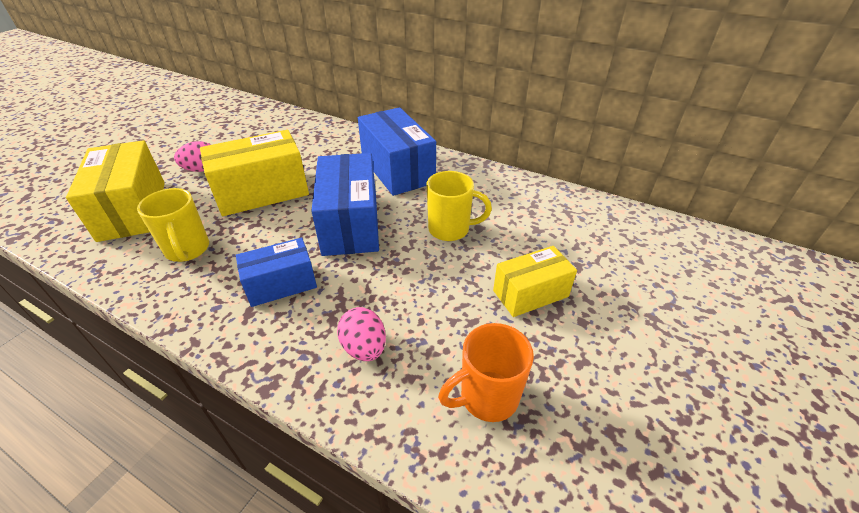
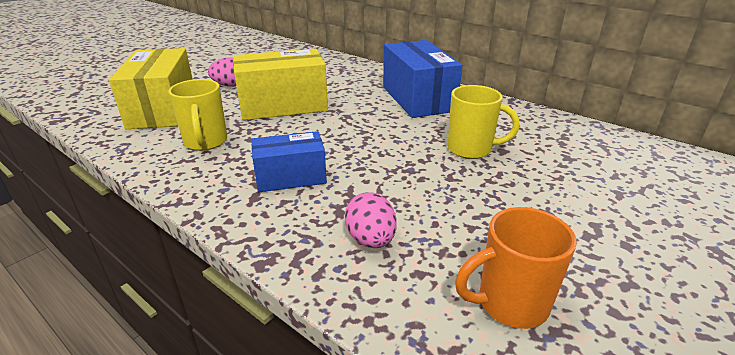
camera: 10 degrees right, 10 degrees down
blue box [311,153,379,256] -> none
yellow box [493,246,577,317] -> none

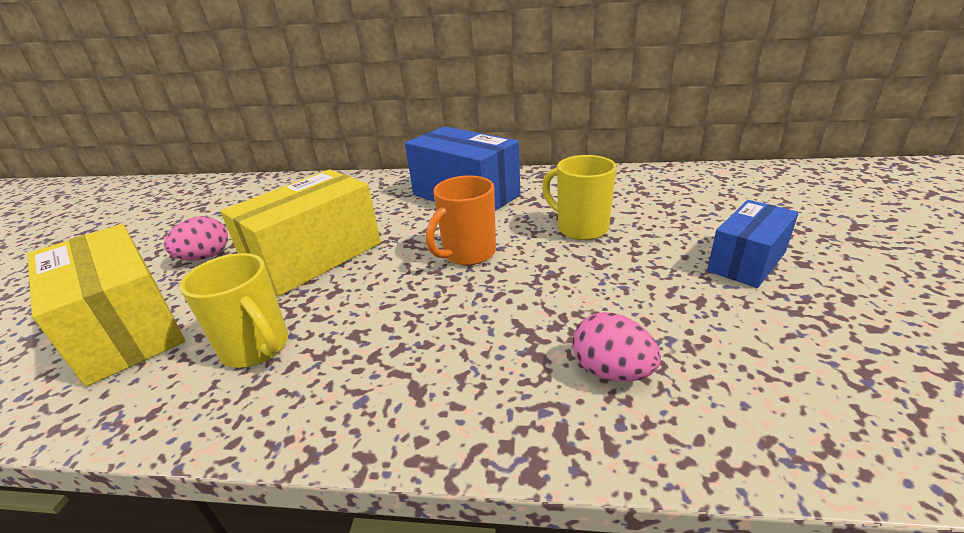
camera: 30 degrees left, 0 degrees up
blue box [252,131,327,192] -> blue box moved to [707,200,799,288]
yellow mug [448,85,520,159] -> yellow mug turned 120 degrees counterclockwise [542,155,617,240]
orange mug [455,207,577,329] -> orange mug moved to [426,176,496,265]

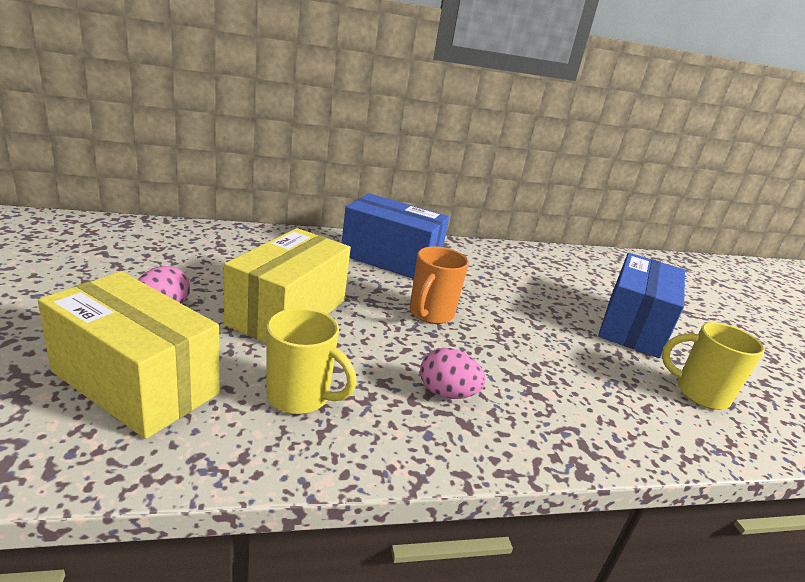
camera: 25 degrees left, 5 degrees down
yellow mug [542,155,617,240] -> yellow mug moved to [662,322,765,410]
pink egg [572,312,661,382] -> pink egg moved to [420,348,486,399]
blue box [707,200,799,288] -> blue box [598,253,685,358], size x1.64

